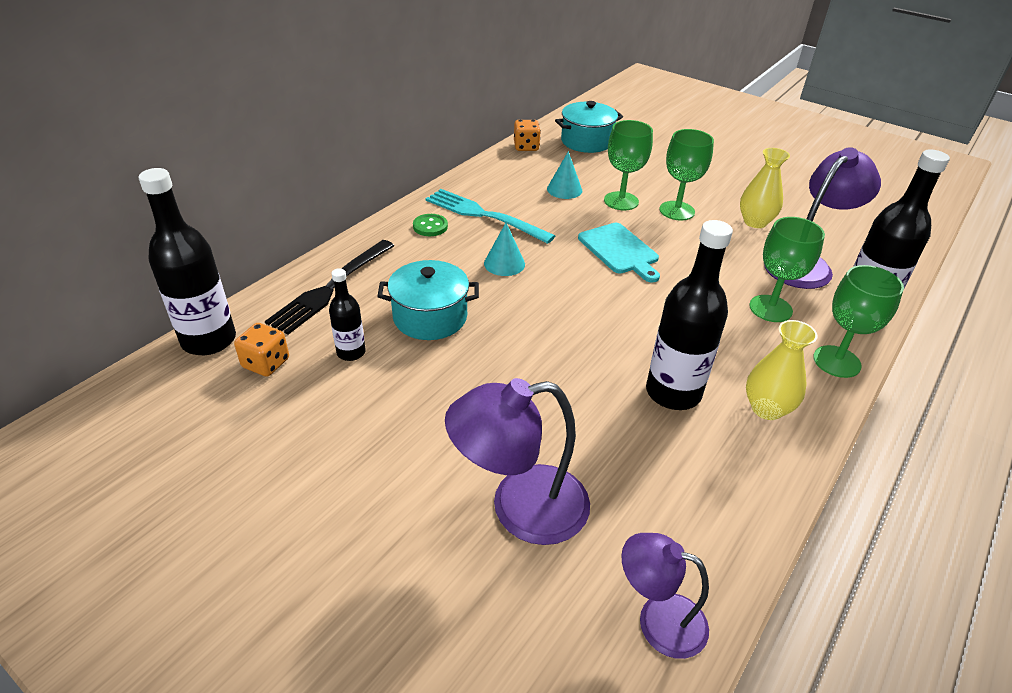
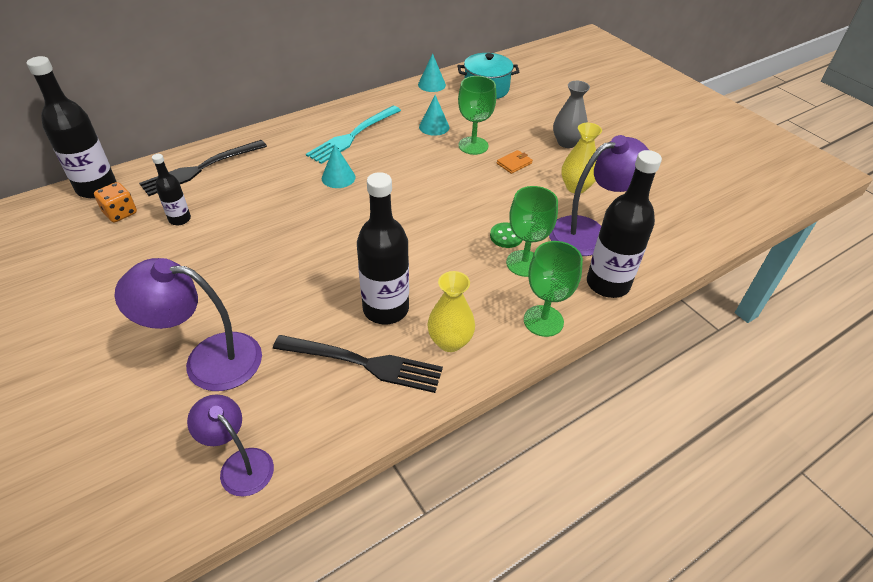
camera: 20 degrees right, 5 degrees up
turquoise pot [377,260,479,340] -> none
green button [413,214,448,236] -> green button moved to [490,222,523,248]
turquoise fork [426,189,555,244] -> turquoise fork turned 105 degrees counterclockwise [306,106,401,164]
orange dice [514,120,541,151] -> turquoise cone [418,53,446,92]
turquoise cutting board [578,223,660,283] -> none
green goblet [659,129,714,221] -> orange wallet [497,150,533,174]
none -> black fork [273,335,443,393]
none -> grey vase [553,81,590,148]

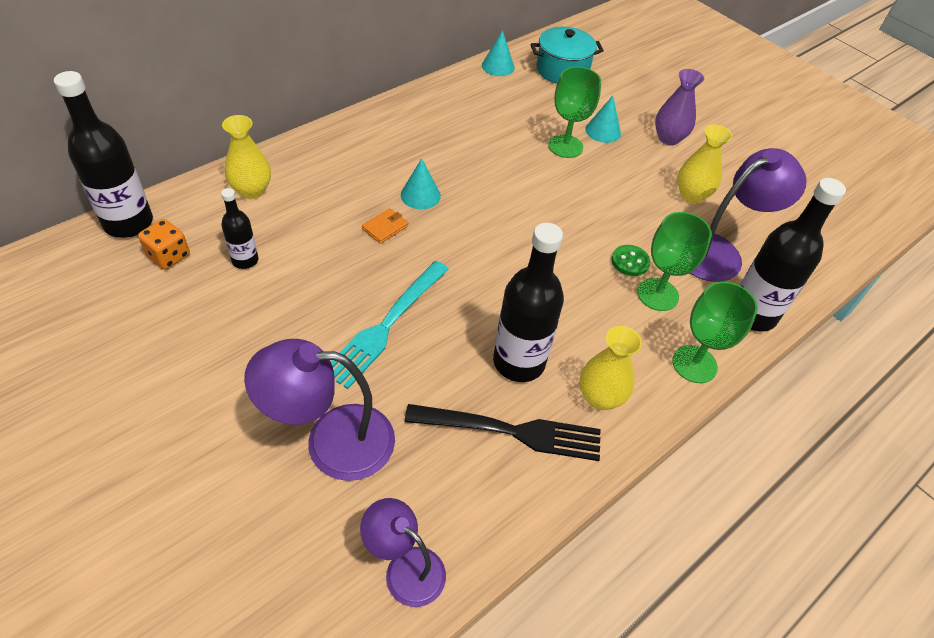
camera: 10 degrees left, 5 degrees up
black fork [139,140,267,196] -> yellow vase [222,115,271,199]
turquoise fork [306,106,401,164] -> turquoise fork moved to [331,261,449,389]
turquoise cone [419,95,449,136] -> turquoise cone moved to [586,96,621,143]
orange wallet [497,150,533,174] -> orange wallet moved to [362,208,408,244]
grey vase [553,81,590,148] -> purple vase [655,69,704,145]

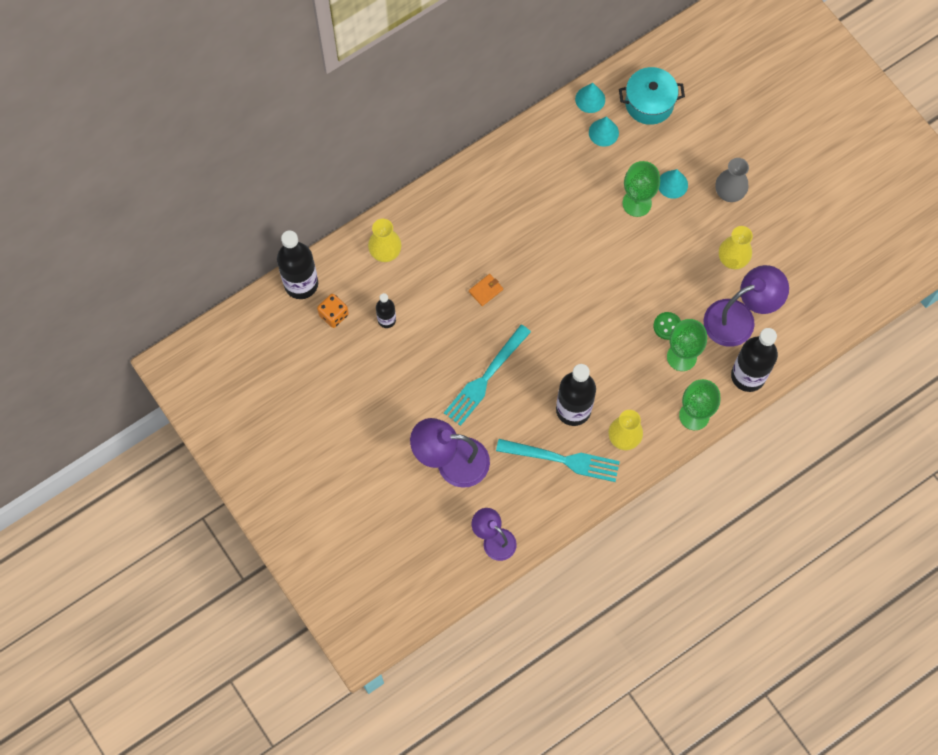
camera: 10 degrees right, 20 degrees up
turquoise cone [401,158,441,209] -> turquoise cone moved to [589,116,619,147]
black fork [404,404,601,461] -> turquoise fork [496,439,620,482]
purple vase [655,69,704,145] -> grey vase [715,158,749,202]

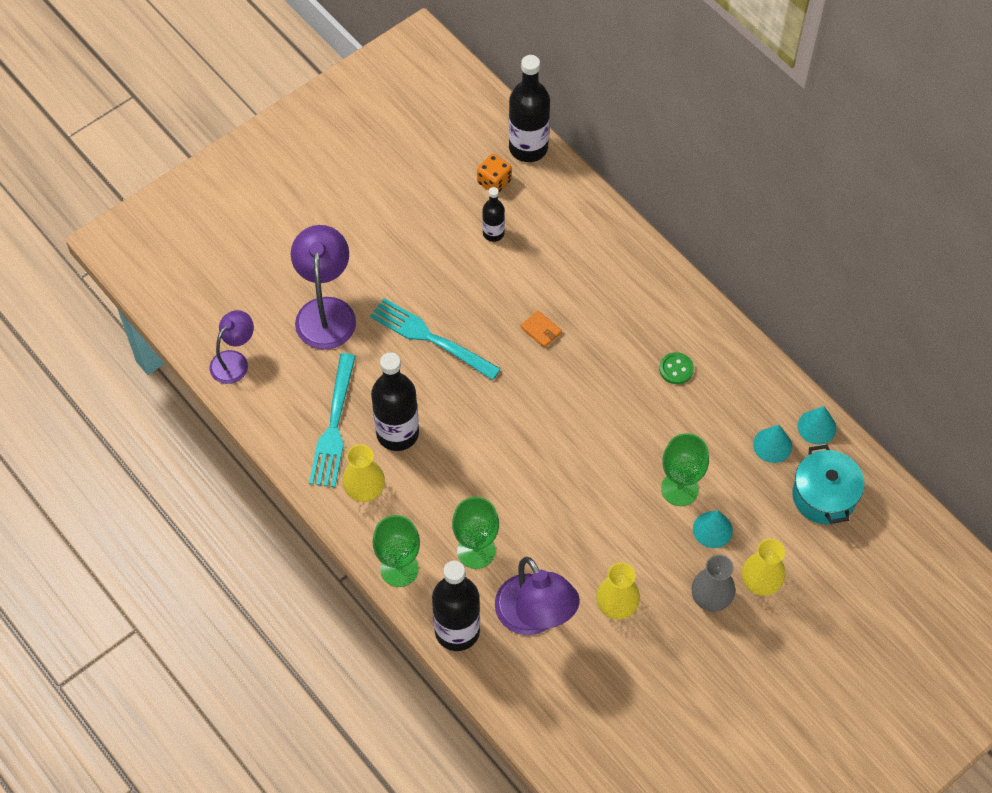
camera: 85 degrees right, 10 degrees down
yellow vase [368,219,402,262] -> yellow vase moved to [742,539,786,596]
green button [653,312,681,340] -> green button moved to [659,352,694,384]

